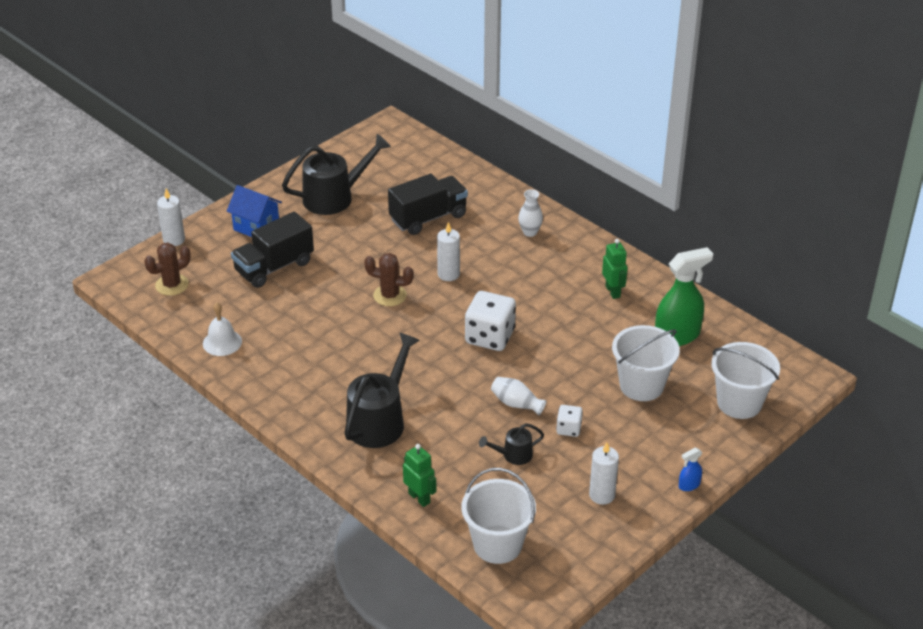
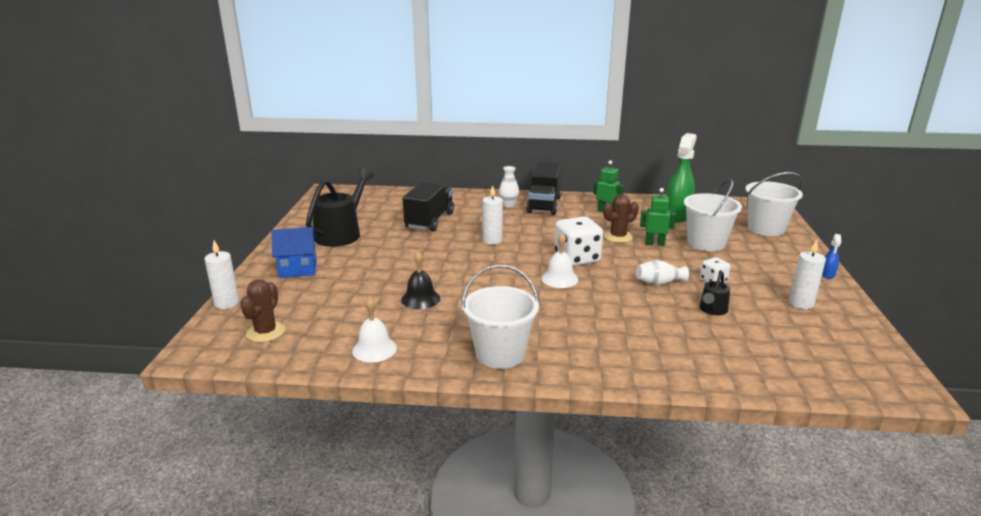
camera: 40 degrees left, 15 degrees down
black truck [231,212,314,288] -> black truck moved to [526,162,562,215]
black watering can [344,332,420,448] -> none
brown cactus [364,253,413,306] -> brown cactus moved to [603,194,639,243]
green robot [403,444,437,507] -> green robot moved to [640,188,676,246]
white bucket [461,468,536,564] -> white bucket moved to [462,265,539,369]
none -> black bell [401,251,440,309]
none -> white bell [541,233,578,288]

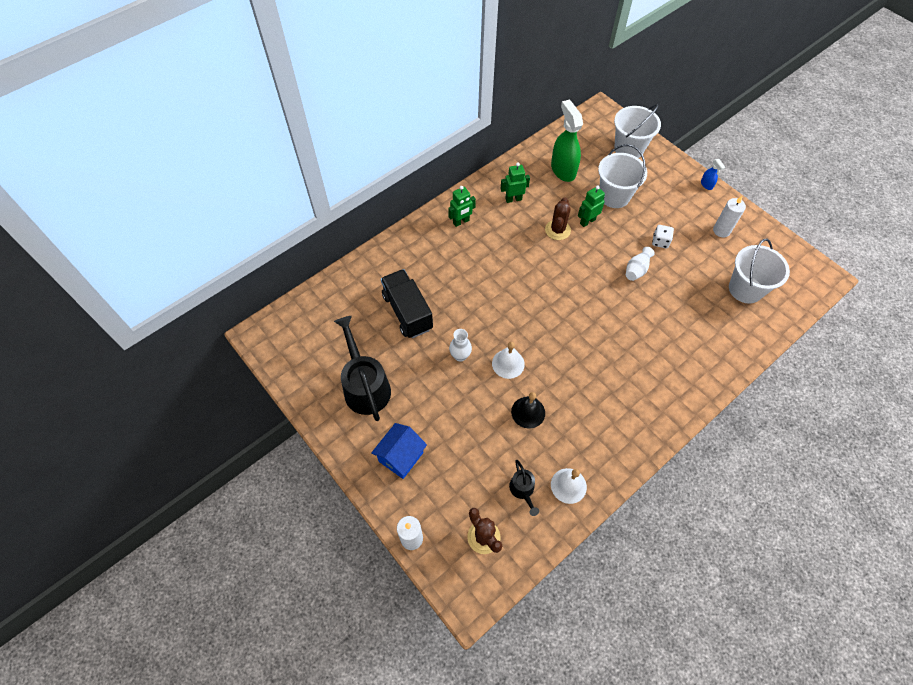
camera: 45 degrees left, 35 degrees up
white bucket [462,265,539,369] -> white bucket moved to [729,239,790,304]
white candle [482,185,503,245] -> none
white vase [499,166,519,208] -> white vase moved to [449,329,472,362]
black truck [526,162,562,215] -> green robot [448,186,476,227]
white bell [541,233,578,288] -> white bell moved to [492,342,525,379]
white dice [554,216,603,266] -> none
black watering can [699,271,730,315] -> black watering can moved to [509,460,539,516]

